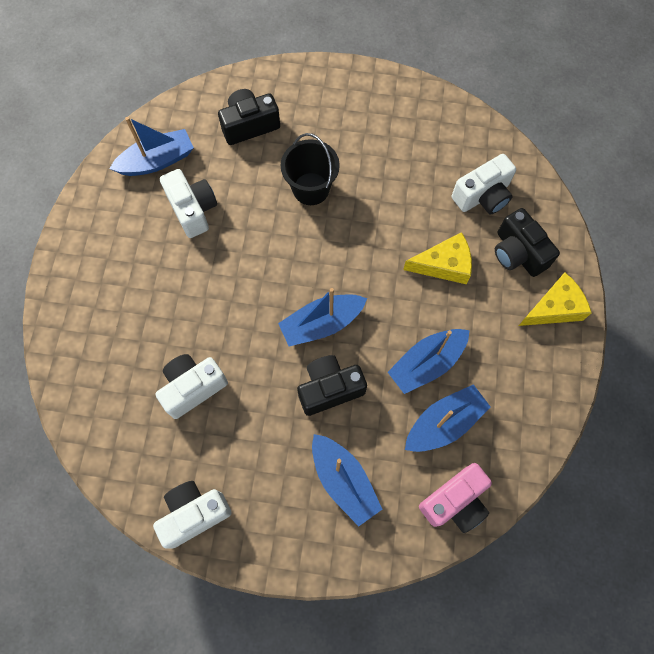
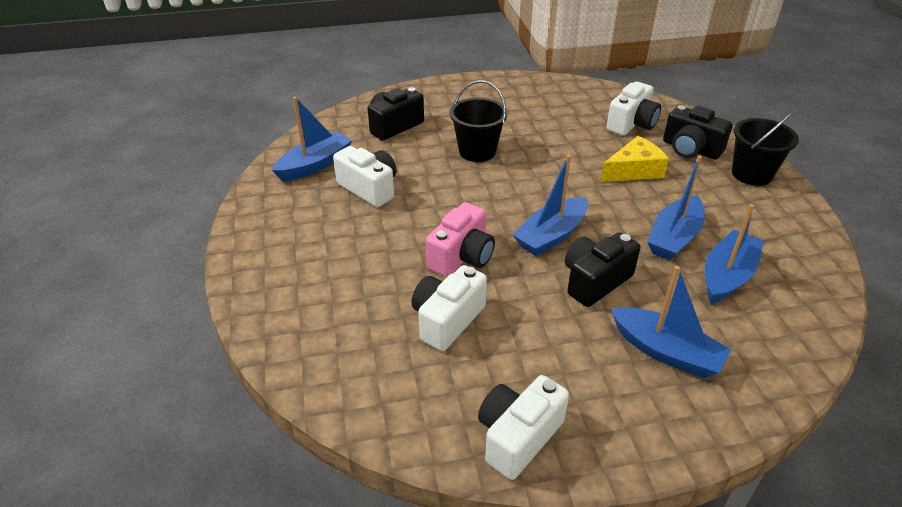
camera: 20 degrees left, 30 degrees down
pink camera [419,463,492,533] -> pink camera moved to [426,202,495,277]
yellow cheese [519,272,592,326] -> black bucket [732,111,799,186]

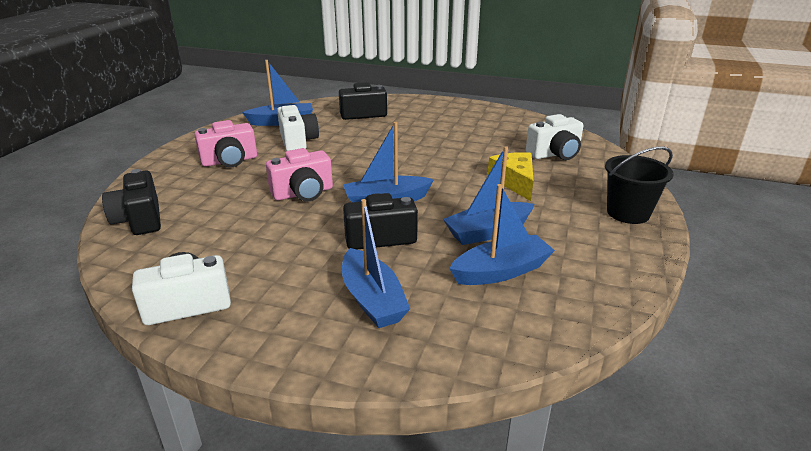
camera: 30 degrees right, 10 degrees down
white camera [411,265,487,351] -> none
black bucket [449,80,508,162] -> none
yellow cheese [601,136,669,182] -> yellow cheese turned 105 degrees counterclockwise [488,152,534,201]
black camera [663,105,733,159] -> black camera moved to [102,169,161,235]
none -> pink camera [195,120,257,167]

